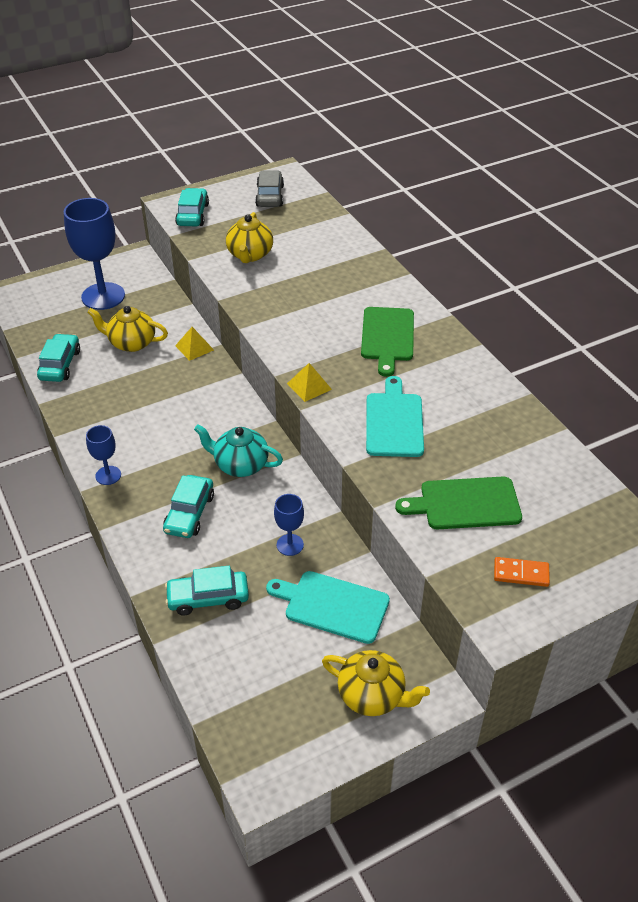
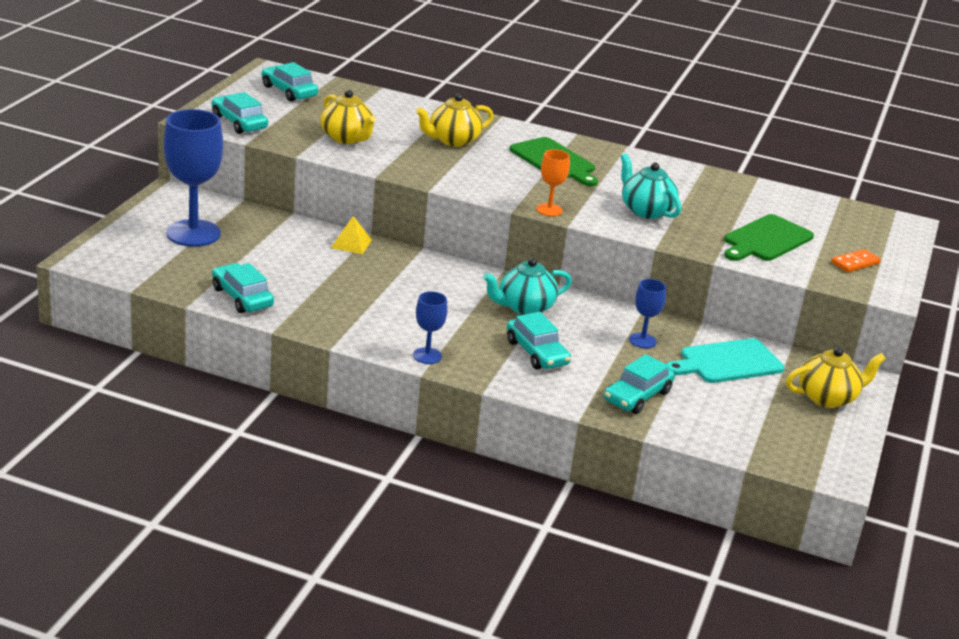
camera: 45 degrees left, 15 degrees down
yellow teapot [87,306,168,352] -> yellow teapot moved to [416,93,494,147]
grey car [255,170,284,207] -> turquoise car [261,62,318,102]
yellow pyramid [287,363,332,402] -> orange goblet [536,149,570,216]
turquoise cutting board [366,376,424,457] -> turquoise teapot [620,153,681,219]

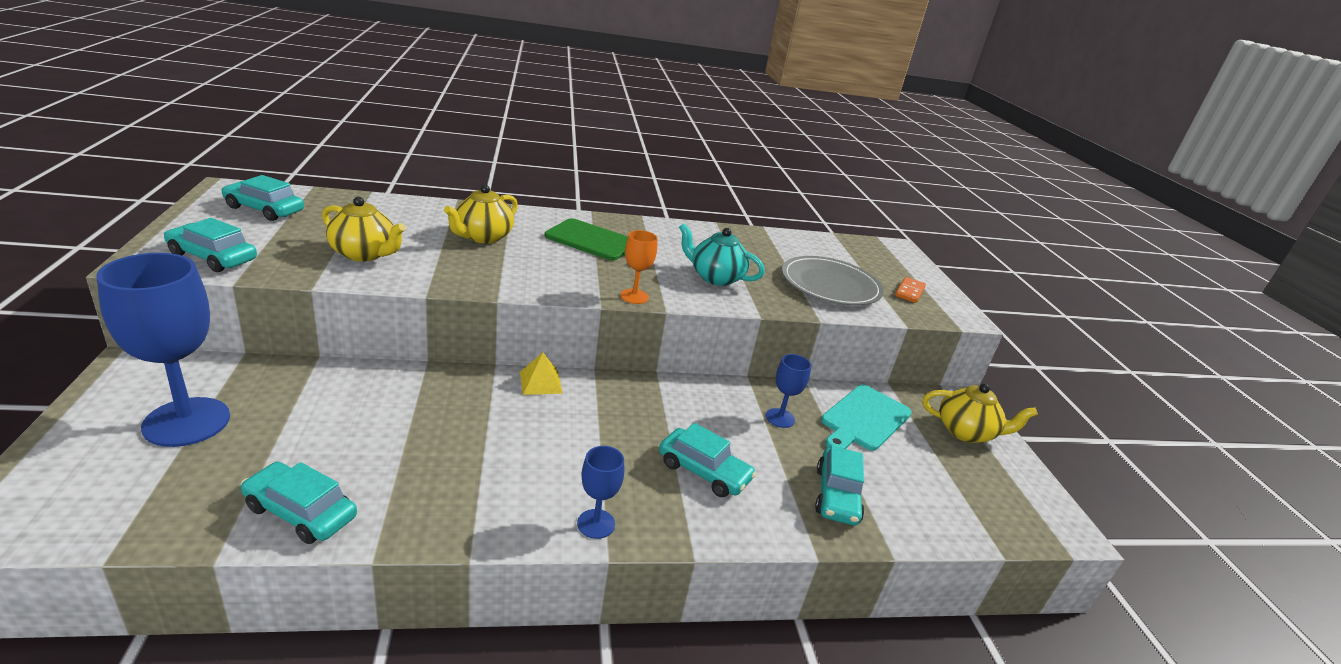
camera: 30 degrees left, 0 degrees up
yellow pyramid [331,216,372,254] -> yellow pyramid moved to [520,353,563,395]
turquoise teapot [483,258,572,315] -> none
green cutting board [724,214,814,261] -> grey plate [782,256,884,306]
yellow teapot [786,347,886,408] -> yellow teapot turned 60 degrees clockwise [923,383,1038,443]

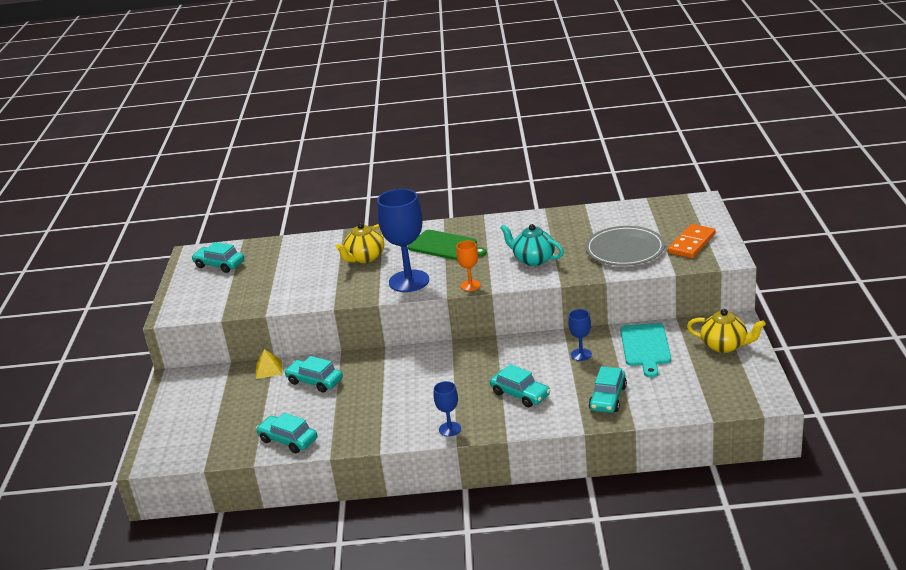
camera: 15 degrees right, 0 degrees up
blue goblet [97,253,230,447] -> blue goblet moved to [377,189,429,292]
turquoise car [164,218,257,272] -> turquoise car moved to [284,356,343,392]
yellow teapot [322,197,406,261] -> none
yellow pyramid [520,353,563,395] -> yellow pyramid moved to [256,349,282,379]
turquoise cutting board [821,385,912,451] -> turquoise cutting board turned 45 degrees counterclockwise [620,323,671,378]
orange domino [895,277,926,303] -> orange domino [668,224,715,258], size x1.58

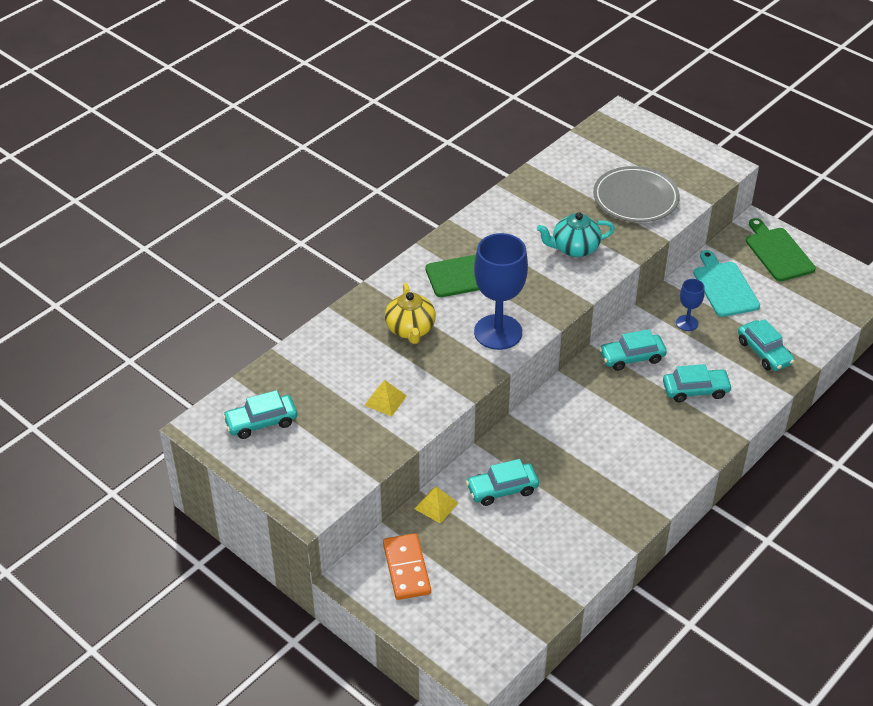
camera: 50 degrees left, 15 degrees up
turquoise car [256,413,317,453] -> turquoise car moved to [599,329,667,371]
blue goblet [434,381,461,437] -> none
orange goblet [456,241,481,291] -> none
turquoise cutting board [620,323,671,378] -> turquoise cutting board turned 150 degrees counterclockwise [693,250,760,317]
orange domino [668,224,715,258] -> orange domino moved to [383,533,431,600]
yellow teapot [687,309,766,353] -> green cutting board [746,218,816,281]
none -> yellow pyramid [364,380,407,416]

